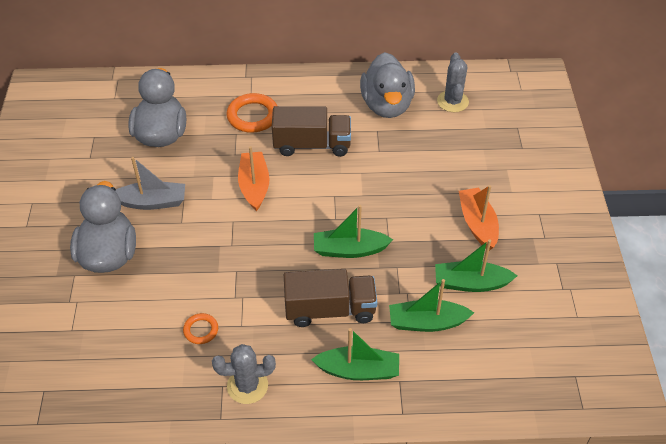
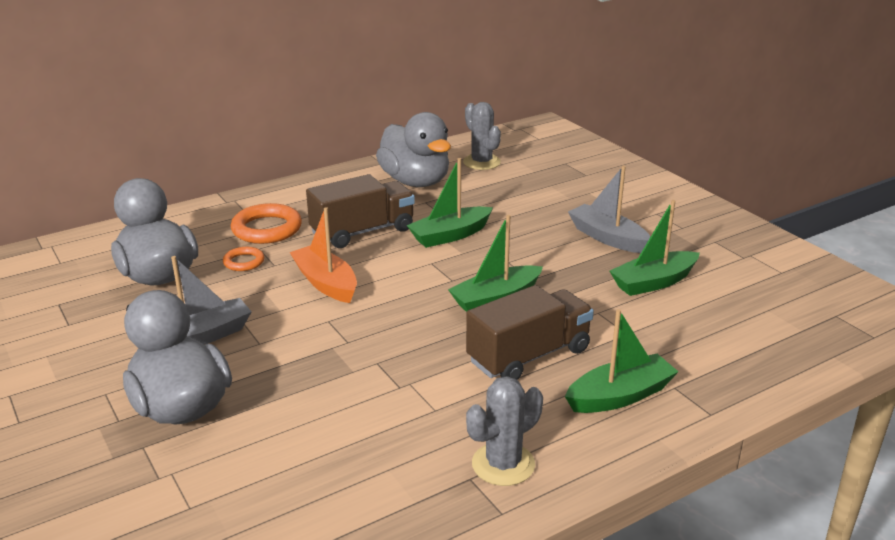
camera: 30 degrees left, 20 degrees down
orange ring [183,313,218,344] -> orange ring moved to [223,247,264,271]
green boat [389,279,474,332] -> green boat moved to [407,158,493,248]
orange boat [459,185,499,251] -> grey boat [568,165,650,253]

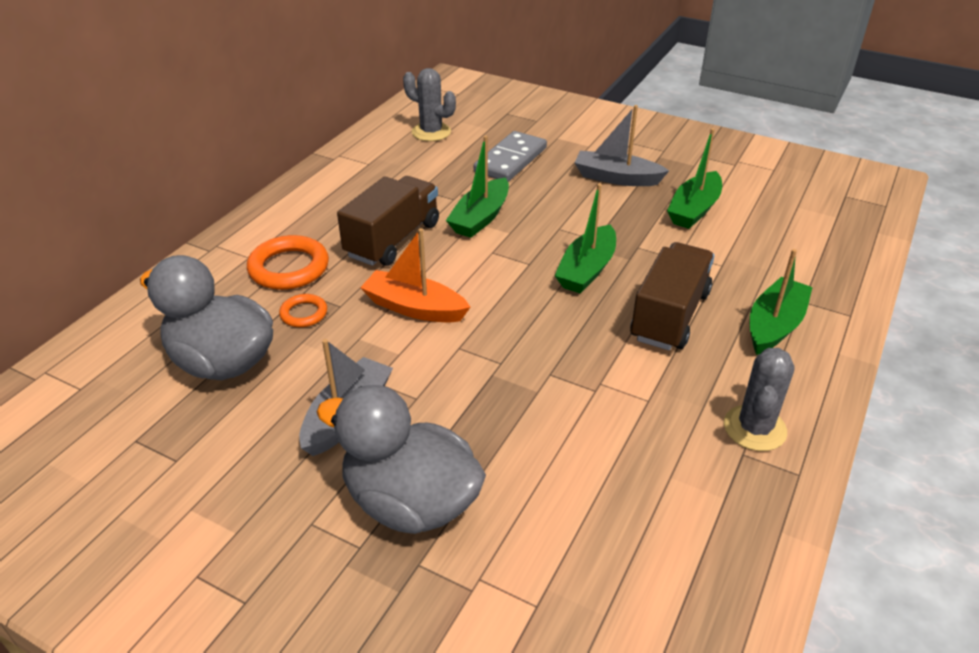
camera: 30 degrees left, 10 degrees up
grey duck [376,112,451,187] -> none
none -> grey domino [474,131,547,182]

